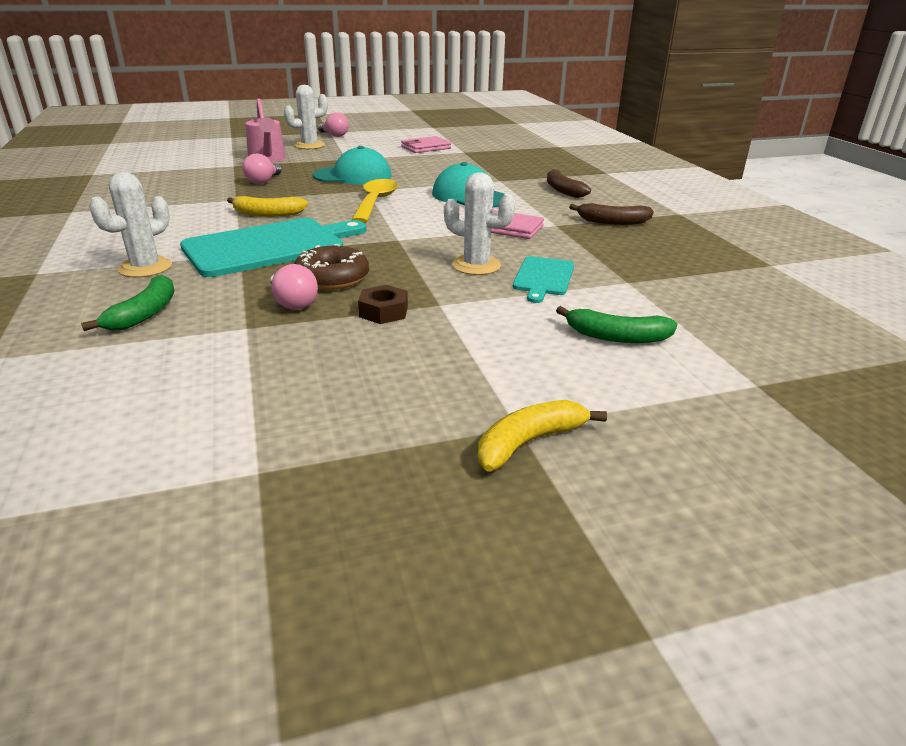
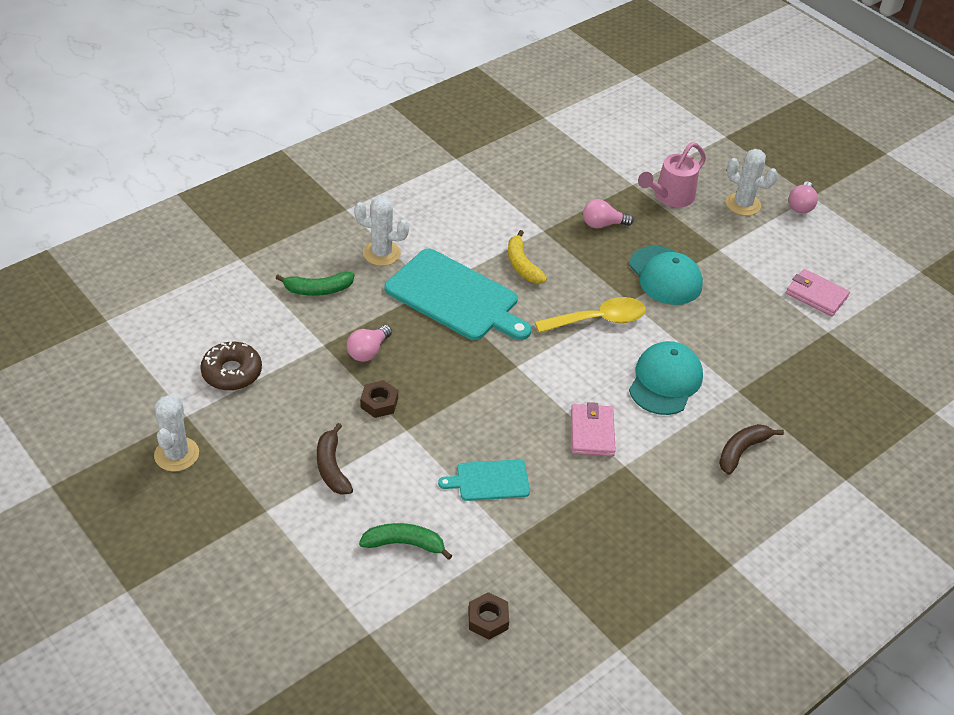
camera: 65 degrees right, 15 degrees up
brown donut [294,244,369,290] -> brown donut moved to [200,341,262,391]
white cactus [444,173,515,275] -> white cactus moved to [154,395,199,472]
yellow banana [478,400,607,472] -> none
green banana [556,306,677,343] -> green banana turned 105 degrees clockwise [359,523,452,560]
brown banana [569,203,654,225] -> brown banana moved to [317,423,353,495]
none -> brown nut [468,592,509,640]

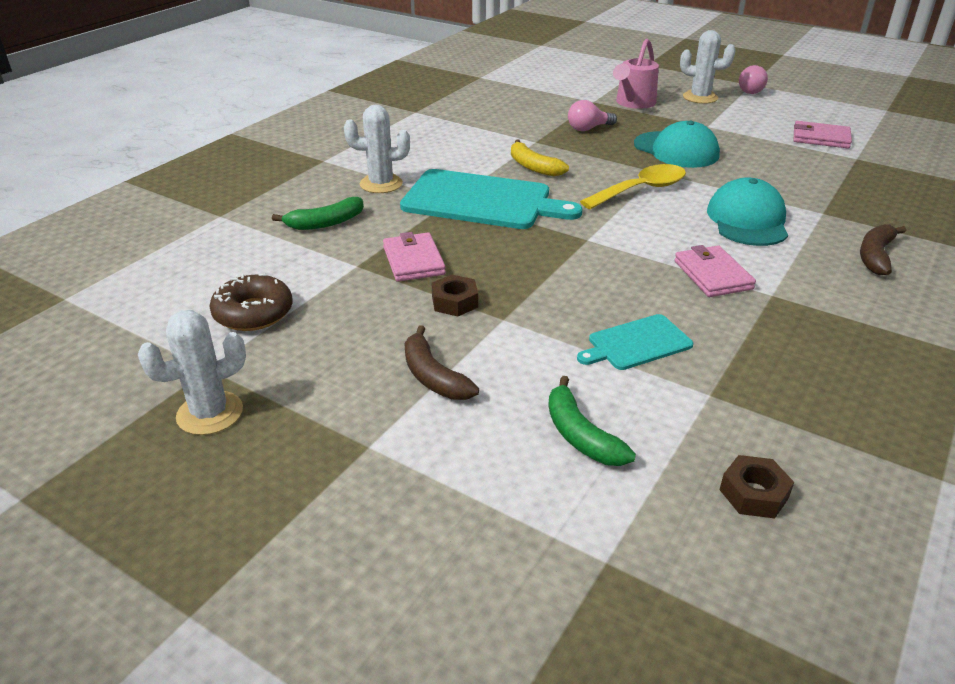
camera: 15 degrees left, 10 degrees down
white cactus [154,395,199,472] -> white cactus turned 75 degrees clockwise [138,310,246,435]
pink light bulb [347,325,392,362] -> pink wallet [383,232,446,282]
green banana [359,523,452,560] -> green banana turned 105 degrees counterclockwise [548,376,636,466]

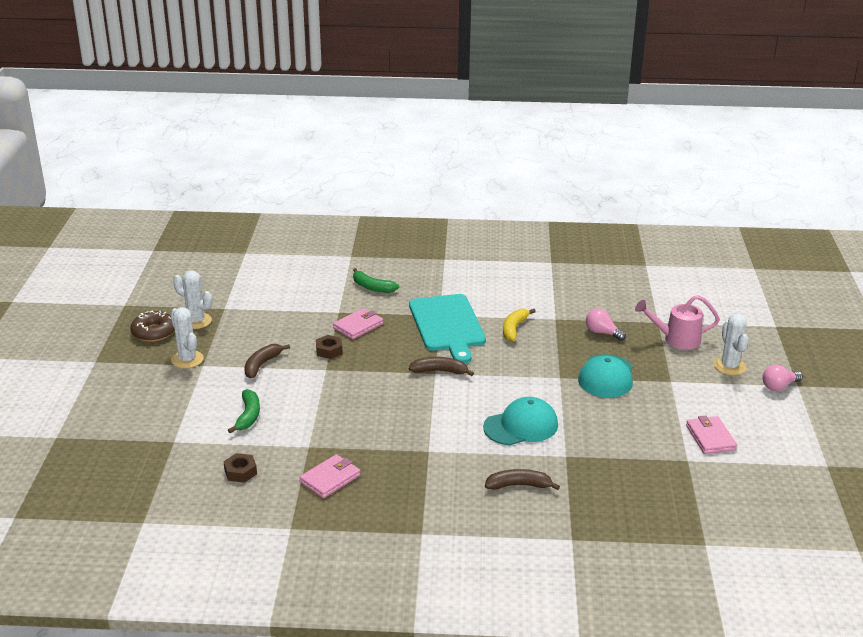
camera: 60 degrees right, 5 degrees down
brown donut [209,273,293,331] -> brown donut moved to [130,311,175,342]
white cactus [344,104,410,193] -> white cactus moved to [171,307,204,368]
green banana [548,376,636,466] -> green banana turned 150 degrees clockwise [228,389,260,433]
turquoise cutting board [577,314,693,370] -> none
yellow spoon [580,164,686,209] -> none
pink wallet [674,245,756,297] -> pink wallet moved to [299,454,360,498]
none -> brown banana [409,357,474,376]

